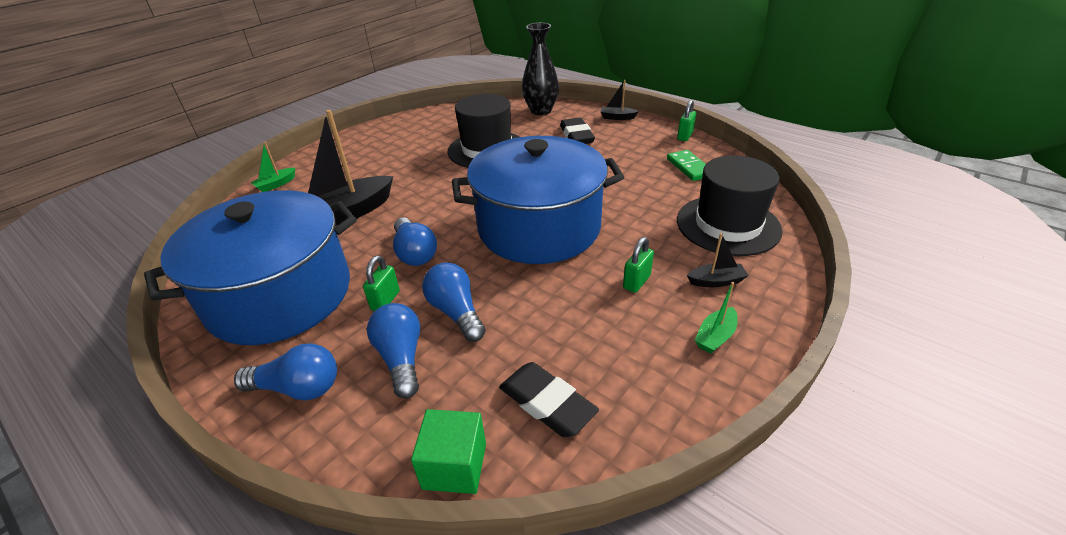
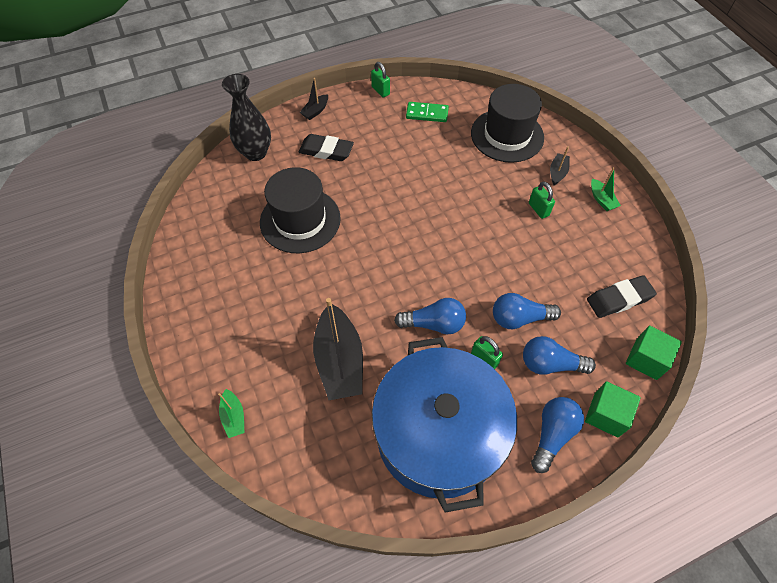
camera: 65 degrees left, 20 degrees up
blue pot [452,136,624,264] -> none
none -> green cube [585,381,641,437]

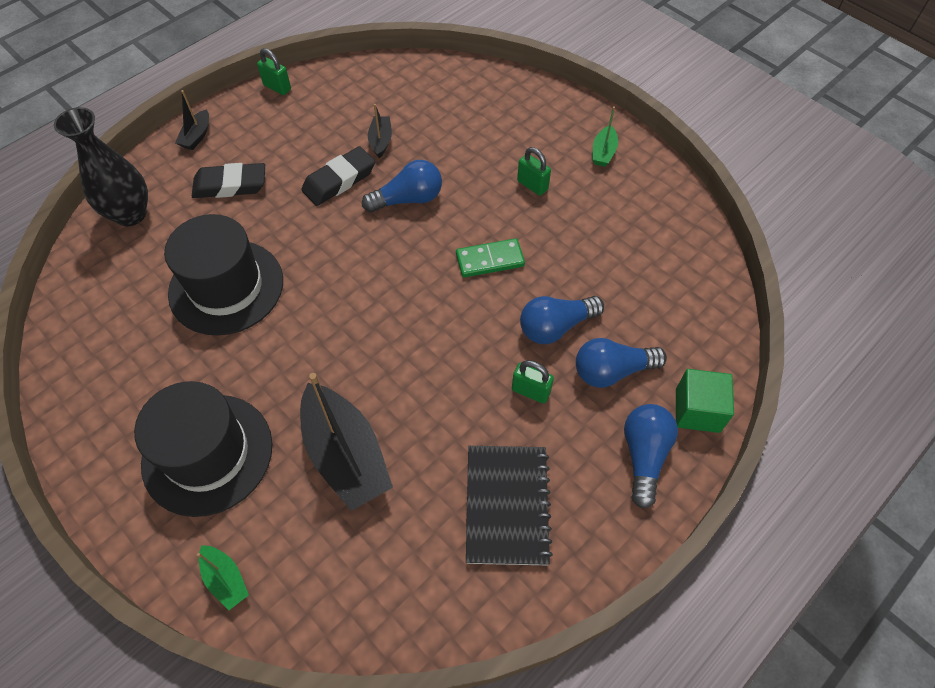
camera: 20 degrees left, 0 degrees up
blue pot [372,337,517,513] -> black notebook [466,446,553,565]
blue light bulb [394,298,466,334] -> blue light bulb moved to [362,160,442,212]
green domino [406,102,449,122] -> green domino moved to [456,238,525,278]
black hat [471,84,544,163] -> black hat moved to [134,381,273,517]
black boat [550,147,570,185] -> black boat moved to [368,104,392,158]
black eraser [587,275,657,318] -> black eraser moved to [301,146,375,206]
green boat [591,167,621,211] -> green boat turned 60 degrees clockwise [592,106,618,167]
green cube [626,326,682,380] -> none

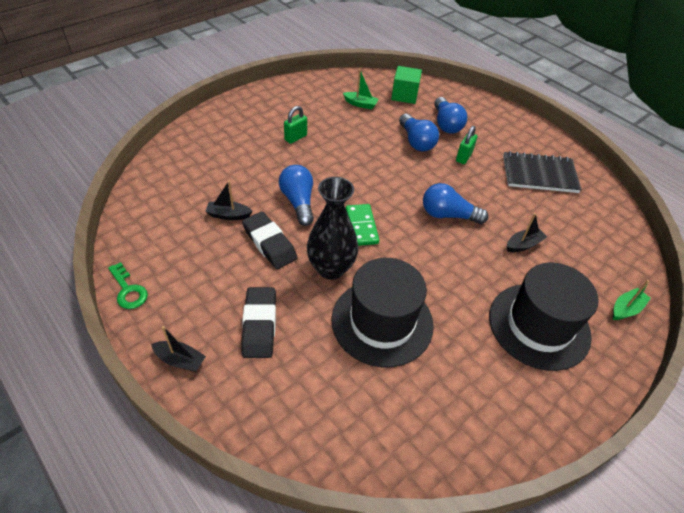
camera: 90 degrees left, 10 degrees down
black vase [54,107,148,226] -> black vase moved to [307,177,358,280]
green padlock [257,48,291,95] -> green key [108,262,148,309]
black boat [300,373,393,511] -> black boat [507,213,547,252], size x0.47
green domino [456,238,525,278] -> green domino moved to [346,204,379,246]
green boat [592,106,618,167] -> green boat moved to [343,69,379,109]
blue light bulb [624,404,678,509] -> blue light bulb moved to [423,183,489,224]
green cube [676,369,734,433] -> green cube moved to [391,66,422,104]

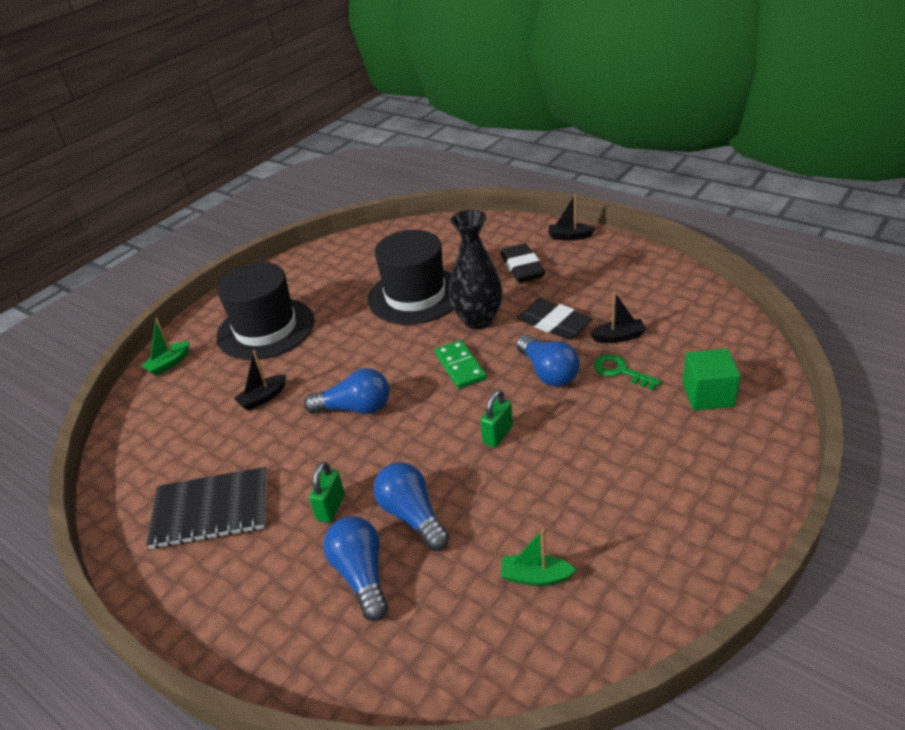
camera: 175 degrees right, 10 degrees down
green key [108,262,148,309] -> green key moved to [594,354,661,390]
green padlock [284,106,307,144] -> green padlock moved to [480,390,513,447]
green cube [391,66,422,104] -> green cube moved to [682,349,741,410]

